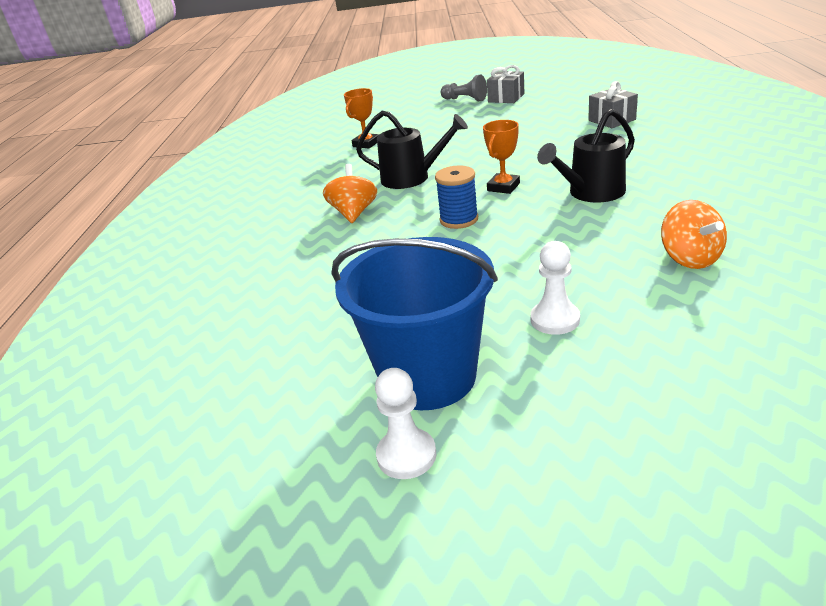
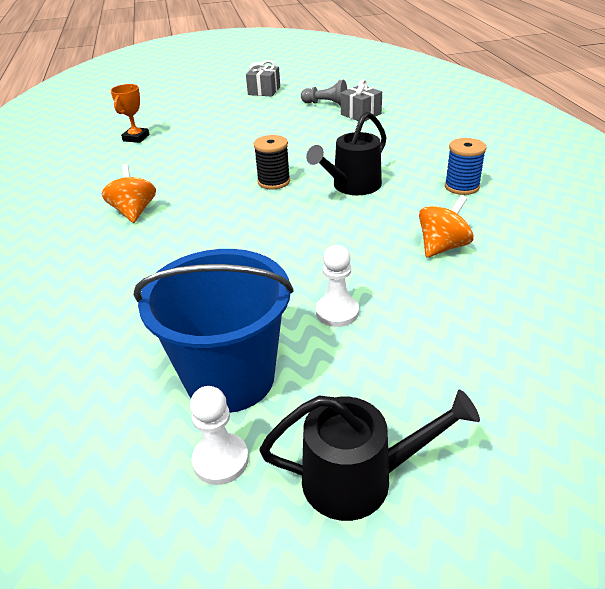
camera: 15 degrees left, 5 degrees up
black watering can [356,111,468,189] -> black watering can moved to [260,389,480,521]
blue spool [435,165,478,229] -> blue spool moved to [445,138,487,195]
grey pawn [441,75,487,101] -> grey pawn moved to [301,80,347,106]
orange trophy [483,120,520,194] -> black spool [254,135,290,190]
orange spinning top [661,200,727,269] -> orange spinning top turned 105 degrees counterclockwise [419,195,474,258]

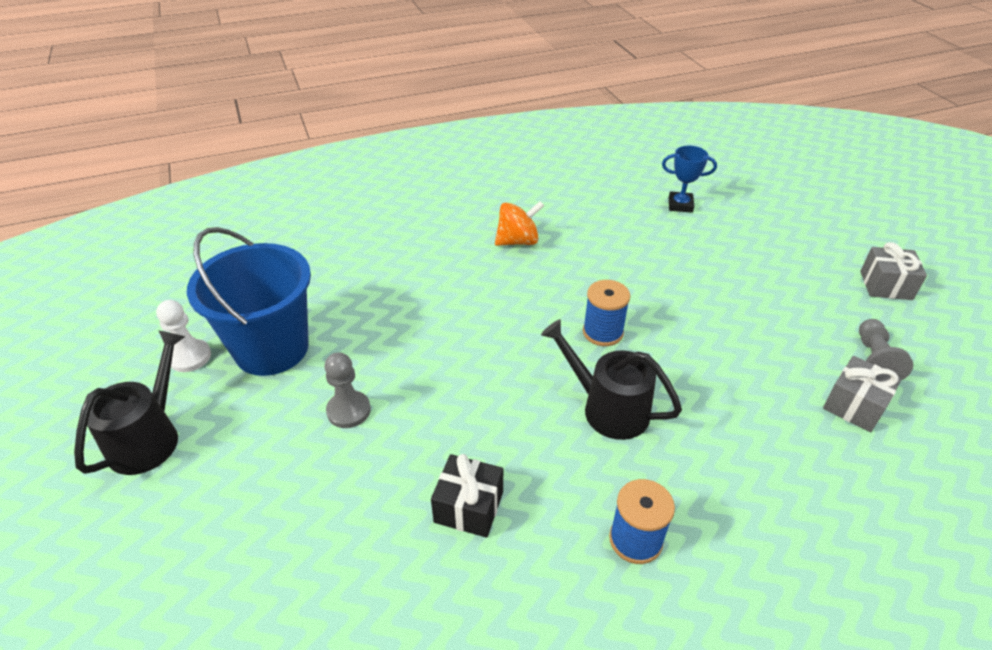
camera: 80 degrees right, 5 degrees up
orange trophy [110,84,150,143] -> blue trophy [662,146,717,213]
black spool [254,135,290,190] -> blue spool [583,280,630,346]
black watering can [260,389,480,521] -> black watering can turned 150 degrees counterclockwise [74,330,185,475]
white pawn [316,245,359,327] -> grey pawn [324,352,371,428]
orange spinning top [419,195,474,258] -> black gift [431,454,503,538]

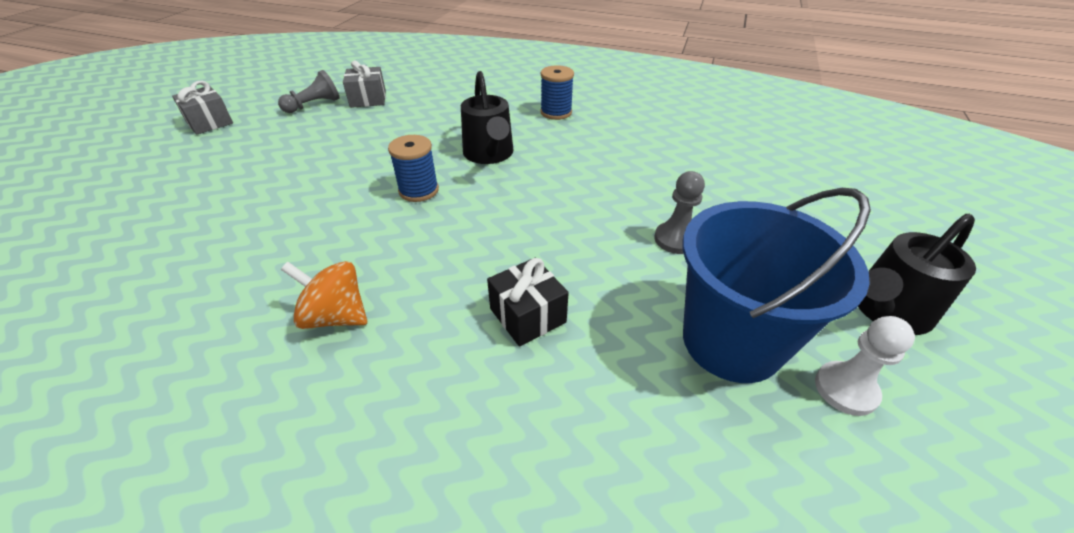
camera: 140 degrees left, 0 degrees up
black gift [431,454,503,538] -> black gift moved to [487,258,569,347]
blue trophy [662,146,717,213] -> none

